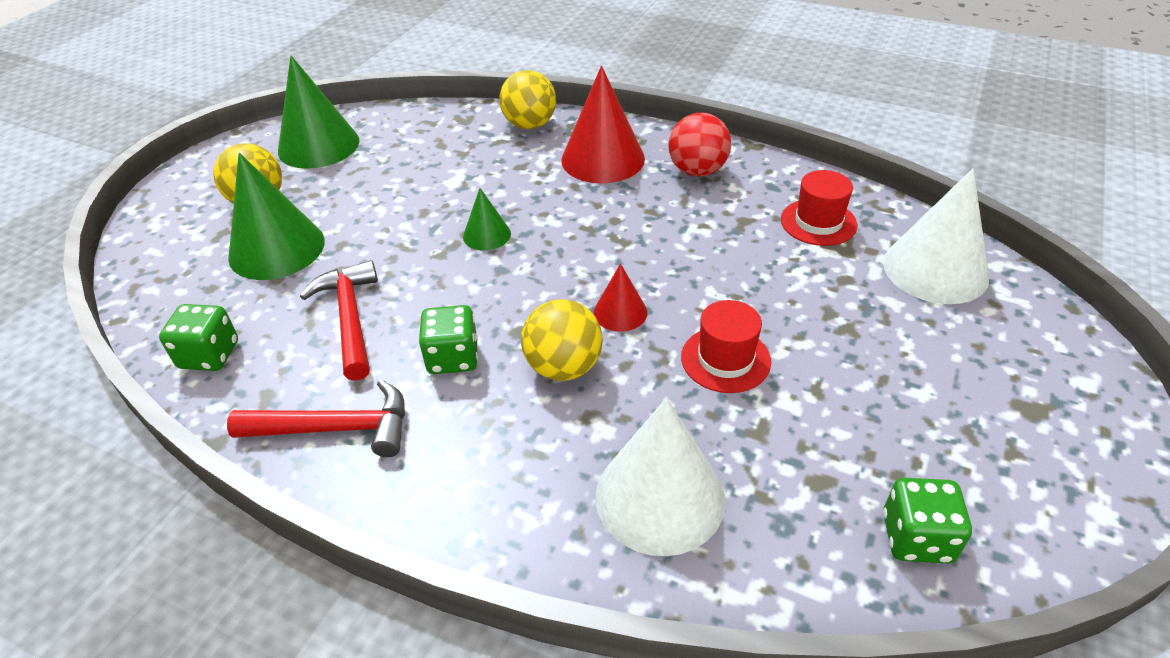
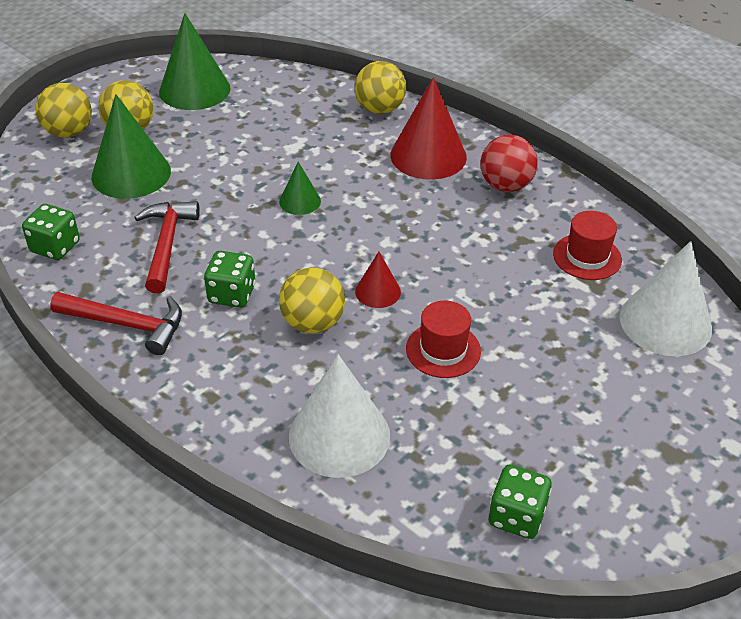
camera: 15 degrees right, 0 degrees up
none -> yellow ball [36,83,92,138]

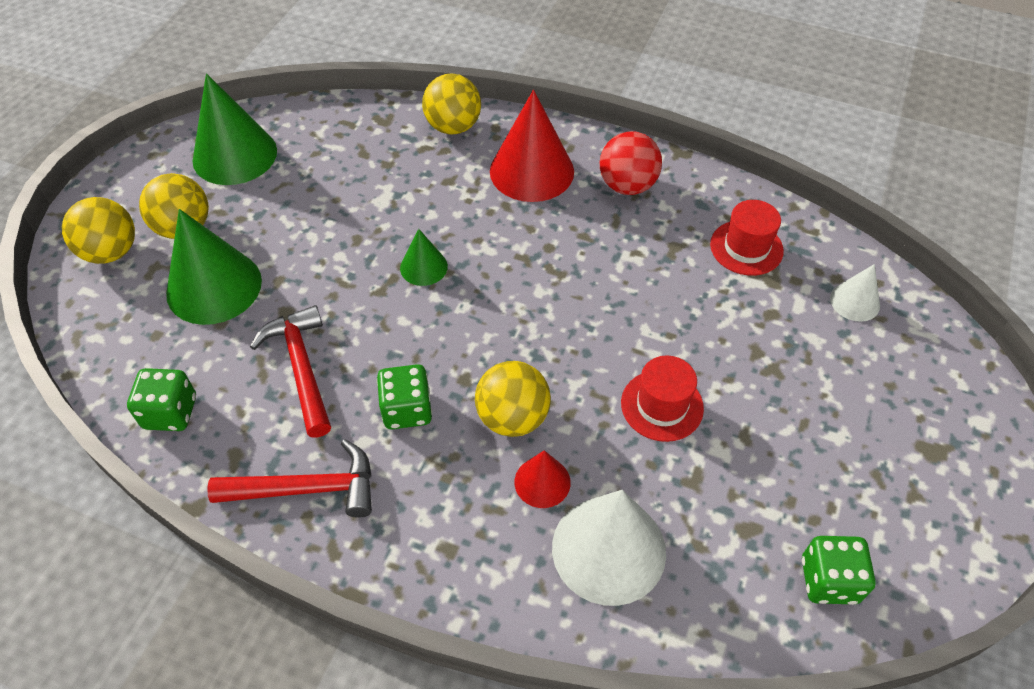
camera: 20 degrees left, 10 degrees up
red cone [355,252,401,308] -> red cone moved to [515,450,571,508]
white cone [620,241,712,356] -> white cone [830,264,880,322], size x0.52

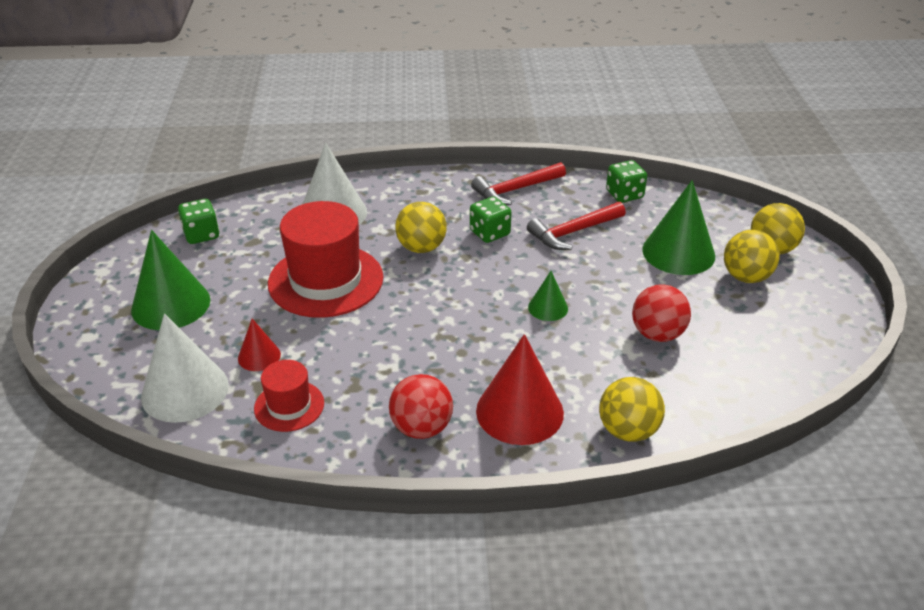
camera: 155 degrees right, 15 degrees down
green cone [192,73,277,185] -> green cone moved to [131,230,210,330]
red hammer [250,305,331,438] -> red hammer turned 105 degrees clockwise [527,202,626,250]
red cone [515,450,571,508] -> red cone moved to [238,319,281,371]
red hat [621,356,704,442] -> red hat [268,201,383,318], size x1.92
white cone [830,264,880,322] -> white cone [141,314,229,423], size x1.94
none -> red ball [632,284,691,342]

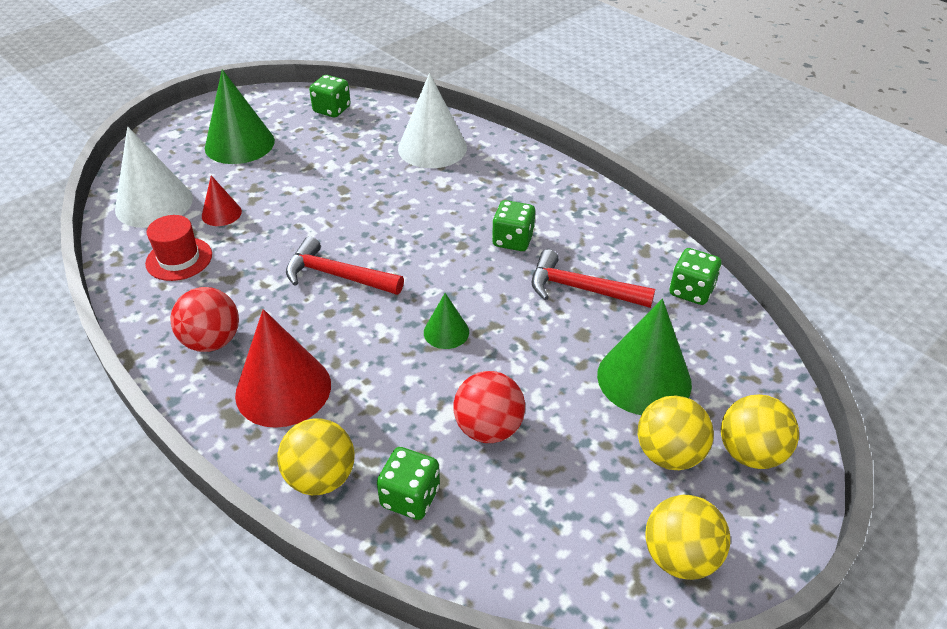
camera: 50 degrees right, 5 degrees up
red hat [268,201,383,318] -> none
yellow ball [395,202,447,253] -> yellow ball moved to [645,495,731,580]
red hammer [471,162,566,205] -> red hammer moved to [286,236,404,295]
none -> green dice [377,447,440,520]

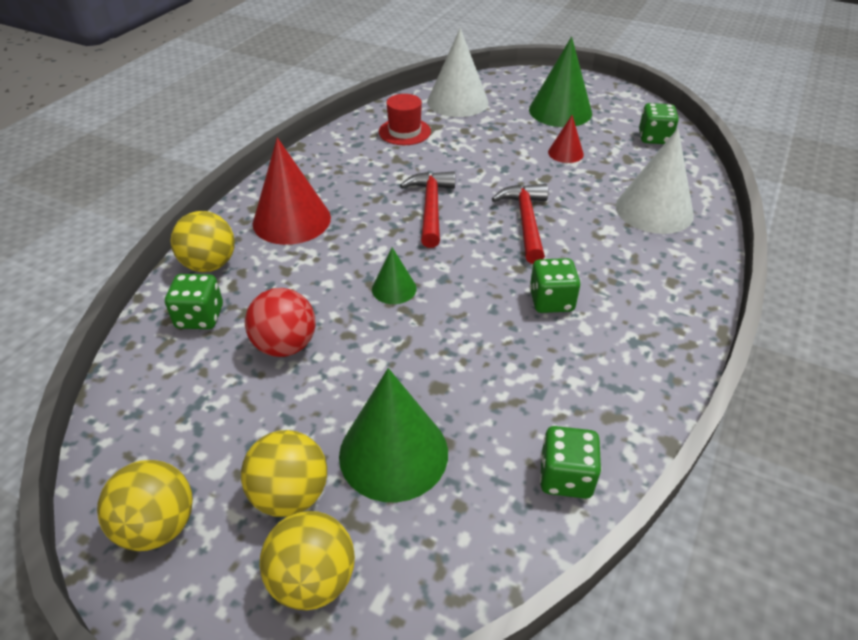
camera: 70 degrees right, 0 degrees up
red ball [171,287,239,352] -> none
red cone [202,175,242,226] -> red cone moved to [548,115,584,163]
red hammer [532,249,655,308] -> red hammer moved to [492,184,548,264]

